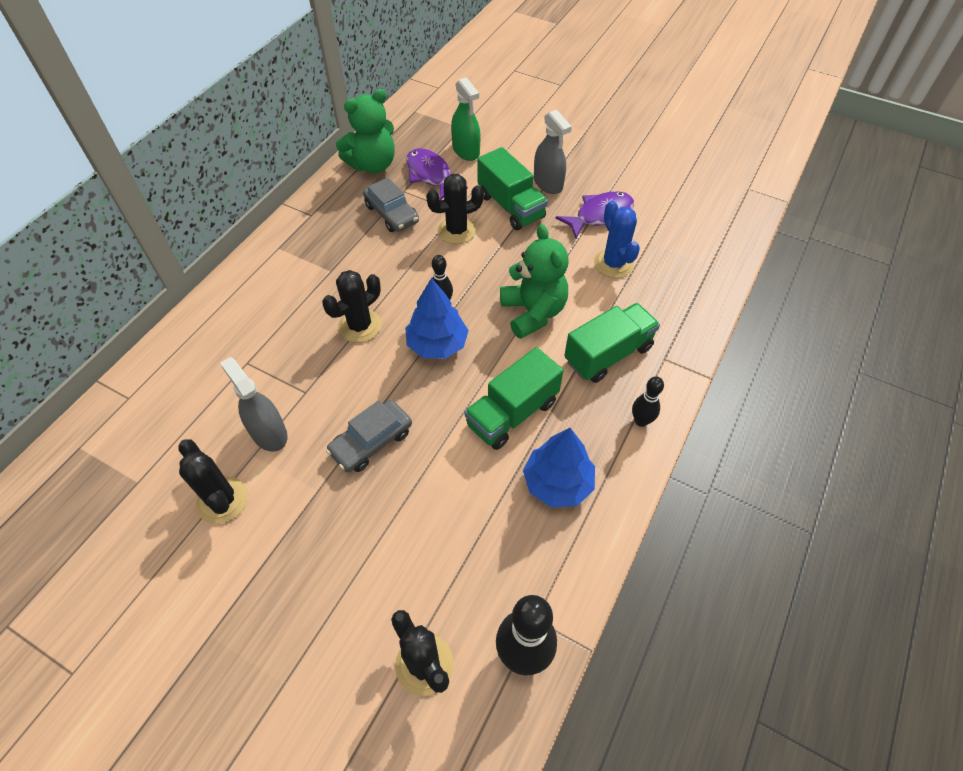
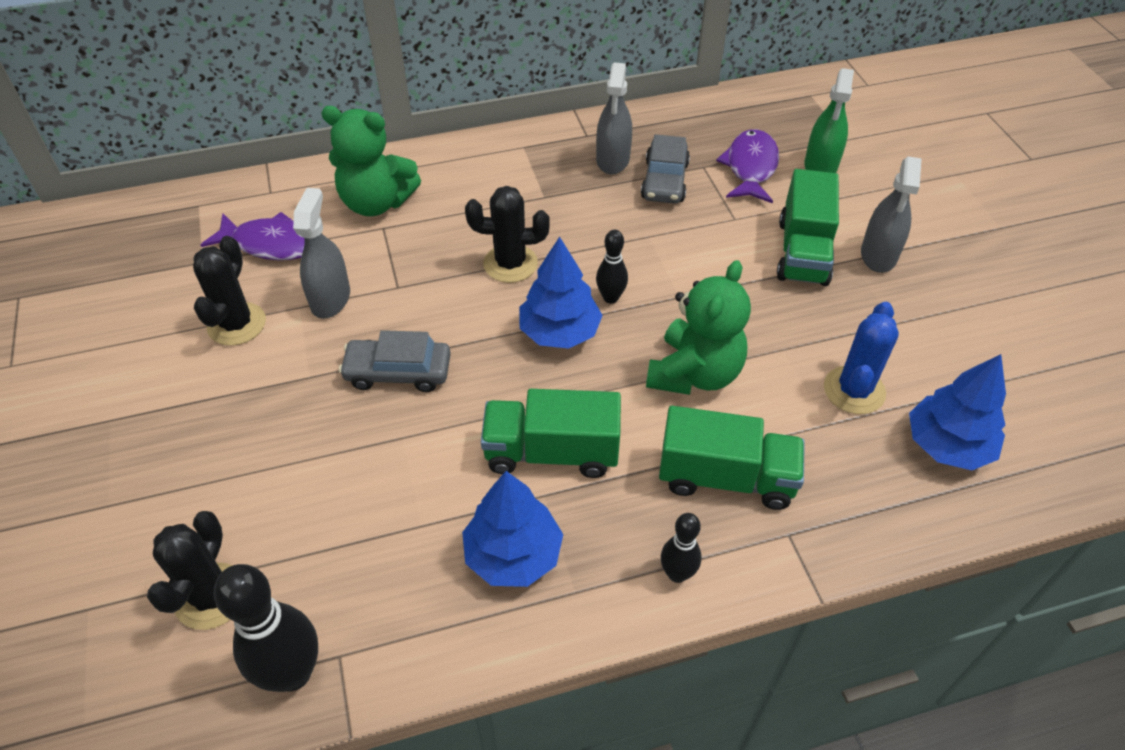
camera: 45 degrees right, 5 degrees down
green teddy bear [336,89,395,174] -> green teddy bear moved to [321,106,421,216]
black cactus [426,174,484,244] -> none
purple fish [556,191,634,238] -> purple fish moved to [201,212,305,260]
none -> grey spray bottle [596,63,632,174]
none -> blue tree [909,354,1006,470]

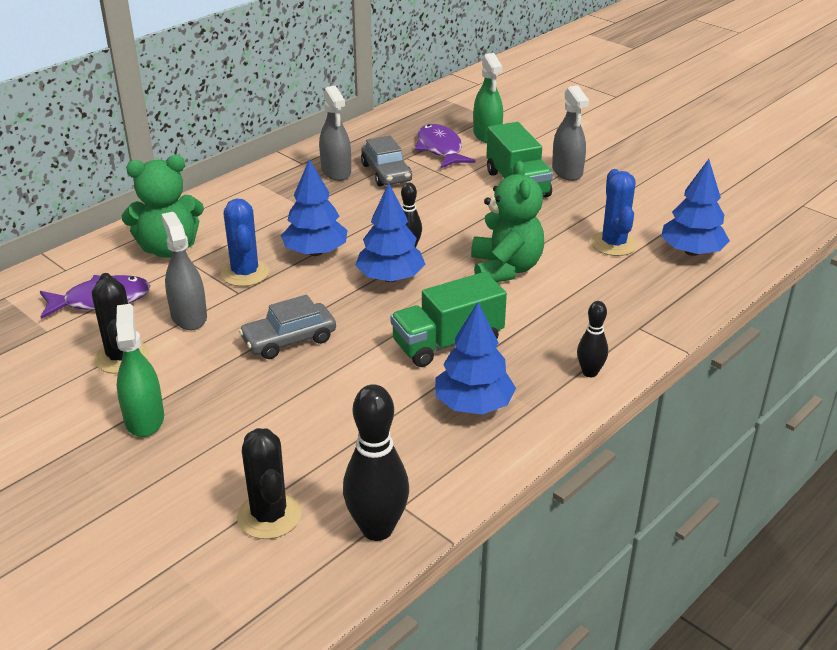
camera: 30 degrees left, 15 degrees down
black cactus [465,186,550,283] -> blue tree [281,159,347,256]
green truck [659,406,805,510] -> none
none -> green spray bottle [116,304,164,437]
none -> blue cactus [221,198,269,287]

